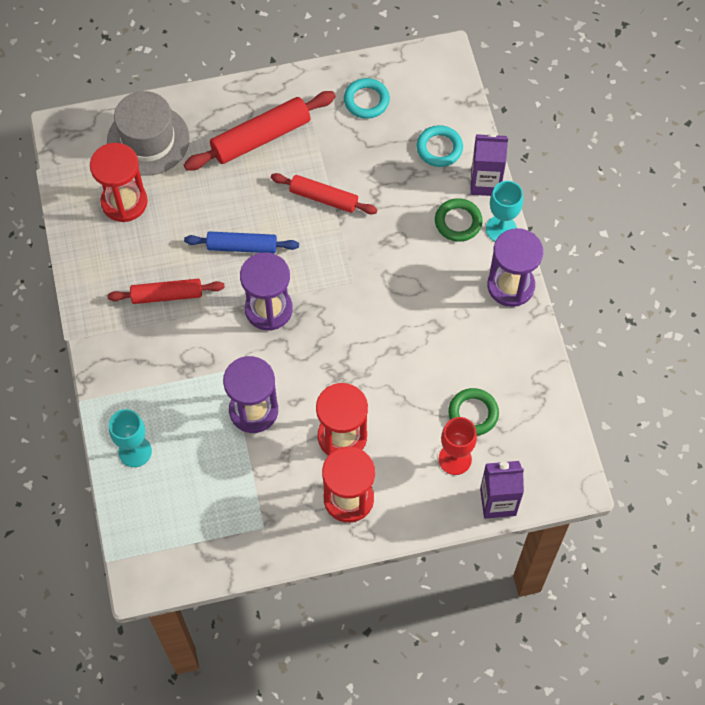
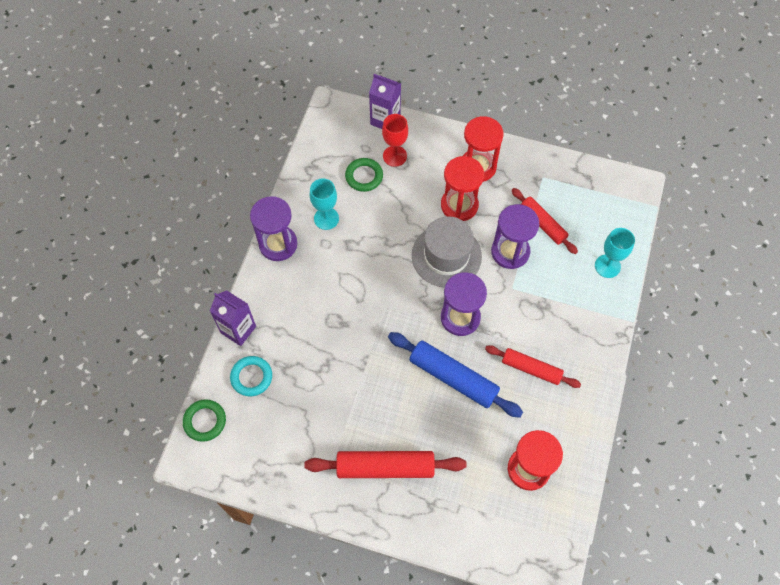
camera: 150 degrees left, 0 degrees up
grey hat [107,91,190,176] -> grey hat moved to [412,216,482,288]
blue rolling pin [184,231,299,253] -> blue rolling pin [388,332,523,418], size x1.52
red rolling pin [271,173,377,214] -> red rolling pin moved to [512,188,578,254]
turquoise ring [344,78,390,119] -> none
green ring [435,198,483,242] -> green ring moved to [183,399,226,442]
turquoise goblet [486,181,523,241] -> turquoise goblet moved to [310,178,339,230]

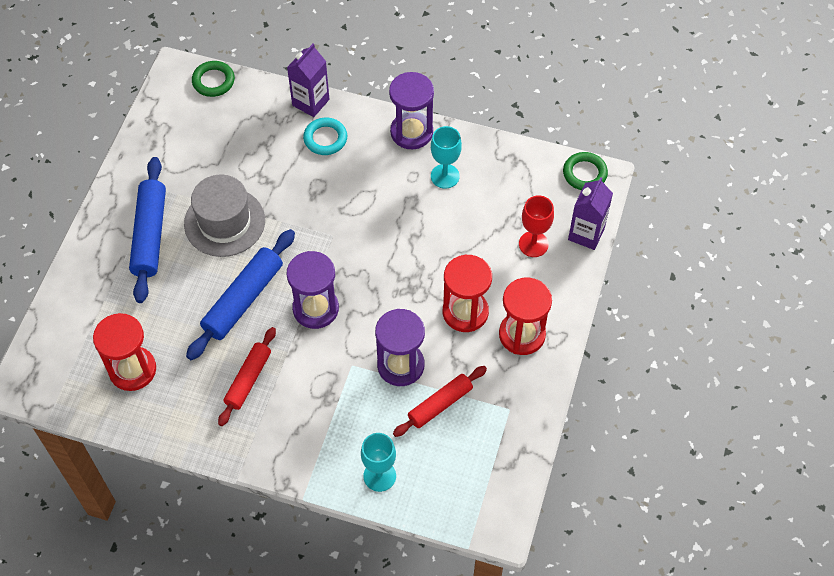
camera: 90 degrees right, 5 degrees down
turquoise ring [230,356,272,396] -> turquoise ring moved to [303,118,347,155]
red rolling pin [304,451,467,478] -> blue rolling pin [129,157,166,303]
green ring [345,158,383,192] -> green ring moved to [563,152,608,190]
grey hat [412,216,482,288] -> grey hat moved to [184,174,265,257]

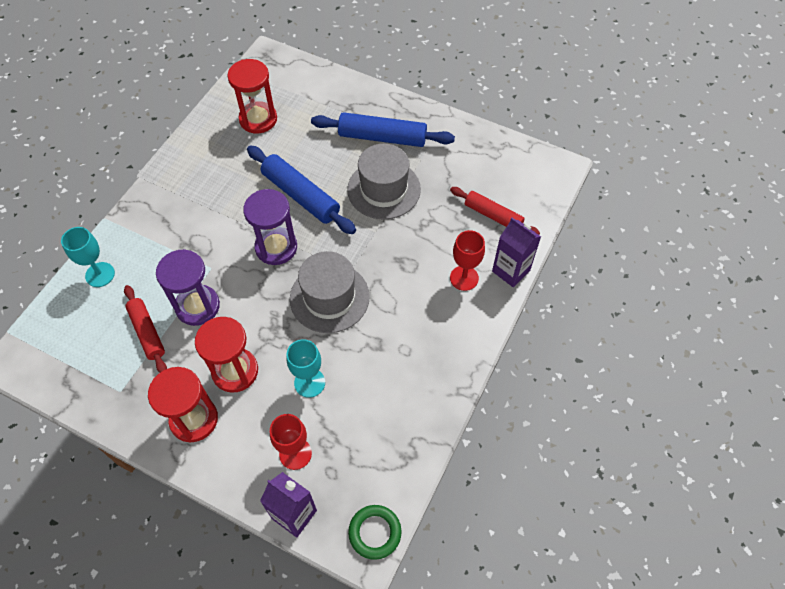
camera: 100 degrees right, 0 degrees up
green ring [192,61,235,97] -> none
red rolling pin [218,327,276,426] -> red rolling pin moved to [450,187,540,235]
turquoise ring [303,118,347,155] -> red goblet [450,230,485,291]
purple hourglass [389,72,434,149] -> none
turquoise goblet [431,126,462,189] -> turquoise goblet moved to [286,339,325,398]
none -> grey hat [290,251,370,333]

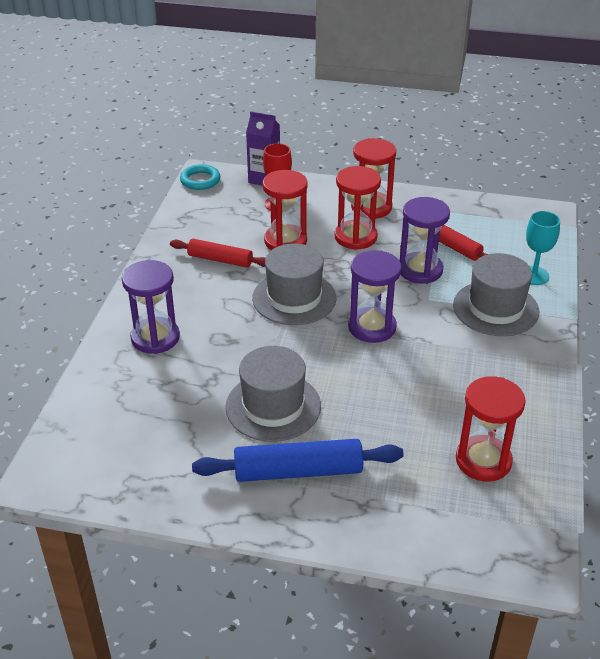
camera: 165 degrees right, 20 degrees down
blue rolling pin [247,145,356,234] -> none
turquoise goblet [286,339,325,398] -> red hourglass [263,170,308,250]
green ring [348,505,402,560] -> turquoise ring [180,164,220,190]
red rolling pin [450,187,540,235] -> red rolling pin moved to [170,239,266,268]
red goblet [450,230,485,291] -> purple hourglass [122,260,180,354]
purple carton [492,218,541,287] -> none
none -> grey hat [453,253,539,336]

